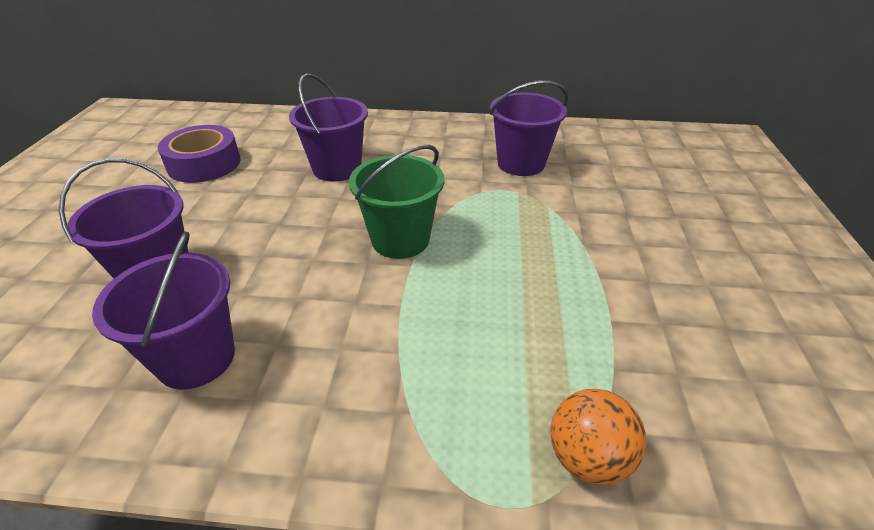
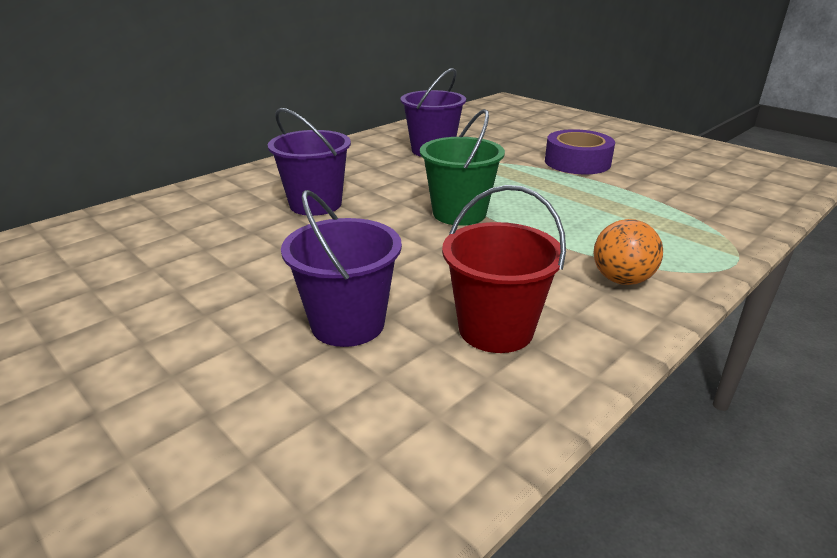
camera: 50 degrees left, 10 degrees down
purple bucket [92,232,235,389] -> red bucket [442,185,566,353]
purple tape [158,125,240,183] -> purple tape moved to [545,129,615,174]
orange ball [550,389,646,485] -> orange ball moved to [593,219,663,285]

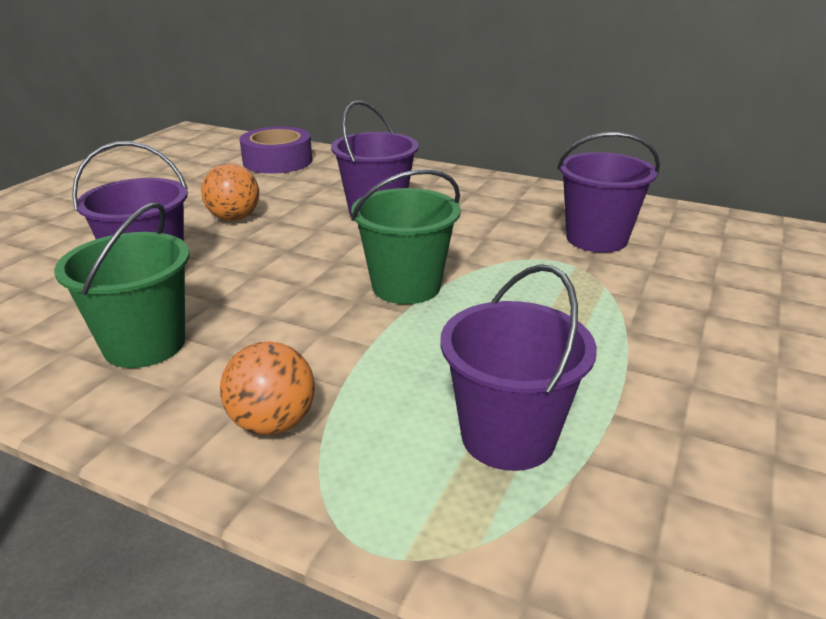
camera: 70 degrees right, 0 degrees up
red bucket [442,185,566,353] -> green bucket [54,202,190,368]
purple tape [545,129,615,174] -> purple tape moved to [240,126,312,174]
none -> orange ball [201,164,259,221]
none -> purple bucket [440,264,597,471]

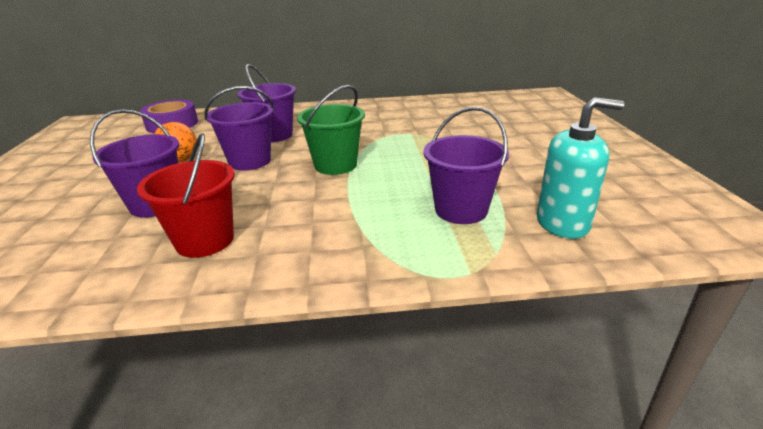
camera: 30 degrees left, 0 degrees up
green bucket [54,202,190,368] -> red bucket [137,133,235,258]
orange ball [220,342,315,435] -> none
purple bucket [557,132,660,253] -> purple bucket moved to [204,86,274,171]
none -> turquoise soap dispenser [537,97,624,239]

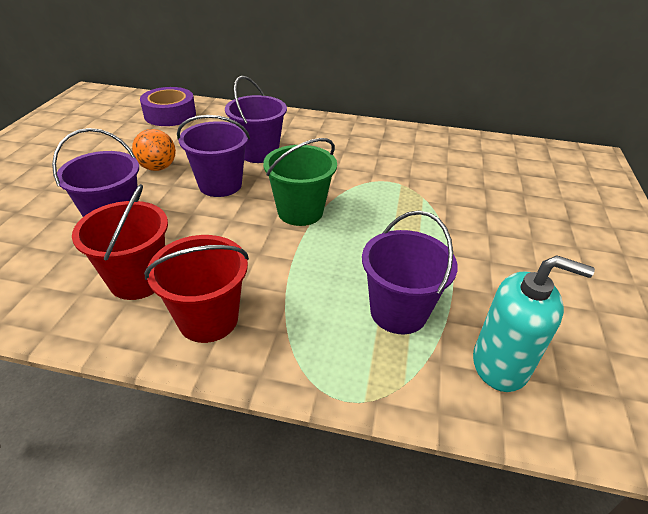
camera: 15 degrees right, 10 degrees up
none -> red bucket [144,235,249,343]

